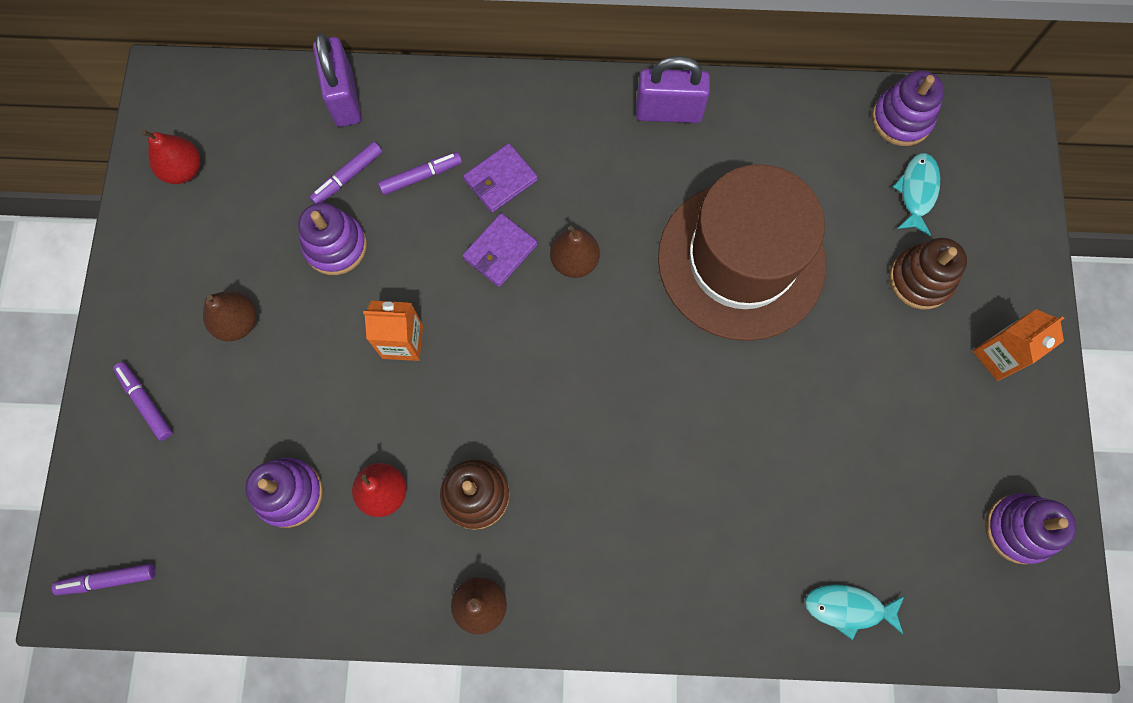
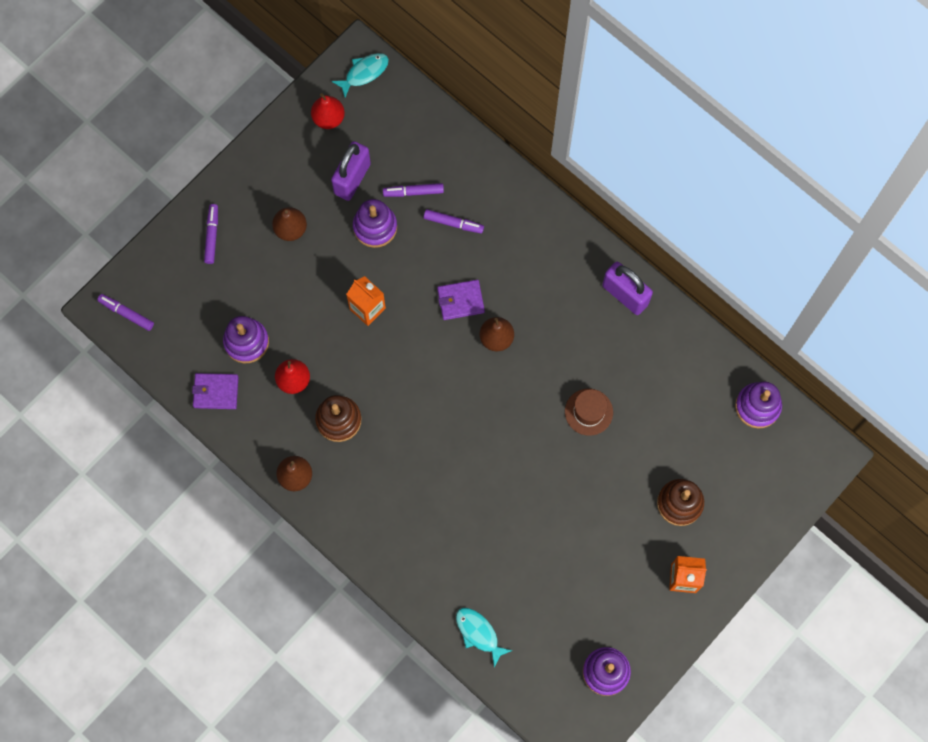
camera: 40 degrees right, 0 degrees up
purple padlock [313,33,361,127] -> purple padlock moved to [331,141,371,201]
purple wallet [463,143,538,213] -> purple wallet moved to [192,373,238,409]
brown hat [658,164,826,341] -> brown hat [565,389,613,436], size x0.40
turquoise fish [893,153,940,236] -> turquoise fish moved to [332,53,389,98]

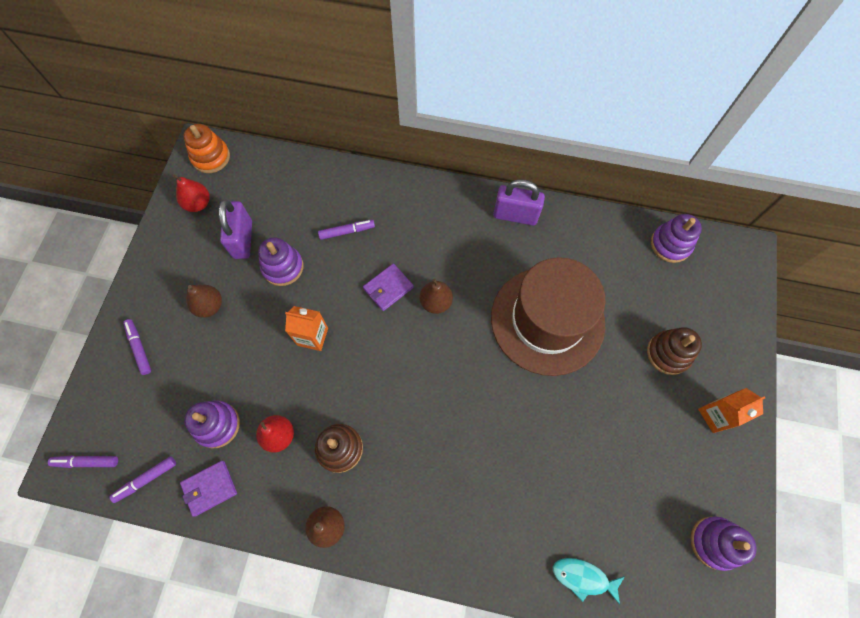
camera: 30 degrees left, 5 degrees down
turquoise fish [332,53,389,98] -> orange stacking toy [184,124,230,173]
purple marker [383,183,444,197] -> purple marker moved to [110,456,176,503]
brown hat [565,389,613,436] -> brown hat [491,257,606,376], size x2.48

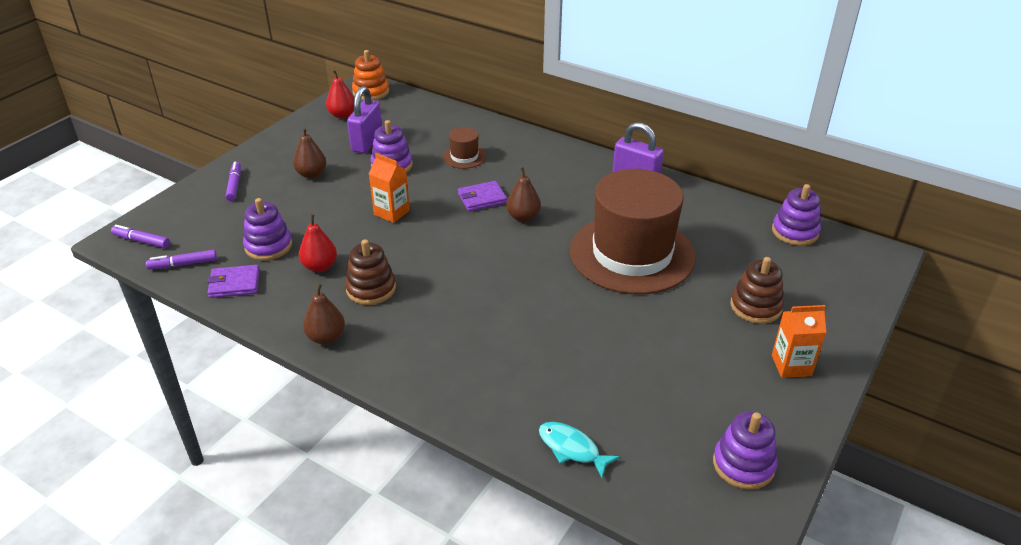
camera: 20 degrees right, 30 degrees down
purple marker [318,220,375,240] -> brown hat [443,127,486,169]

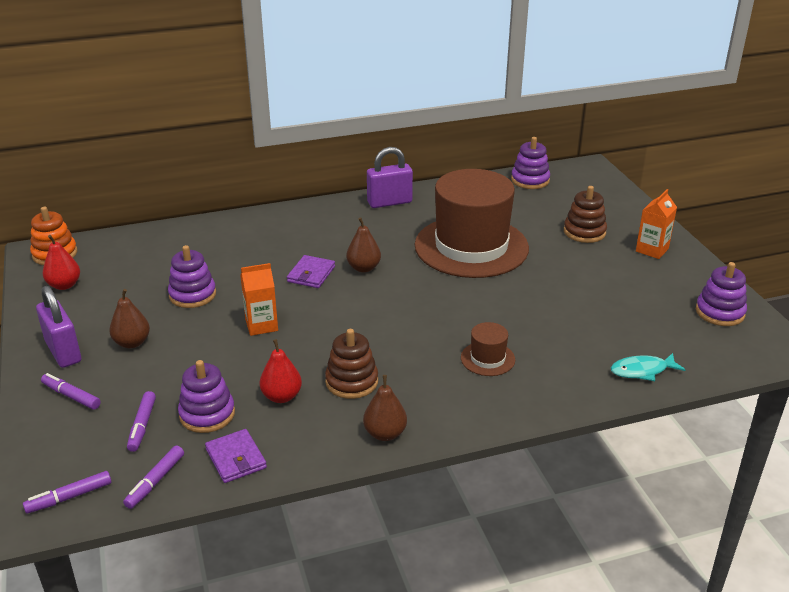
camera: 50 degrees left, 5 degrees down
purple wallet [207,265,260,298] -> purple wallet turned 60 degrees counterclockwise [205,429,267,483]
purple padlock [347,86,382,153] -> purple padlock moved to [36,286,81,368]
brown hat [443,127,486,169] -> brown hat moved to [461,322,515,376]
none -> purple marker [127,391,156,452]

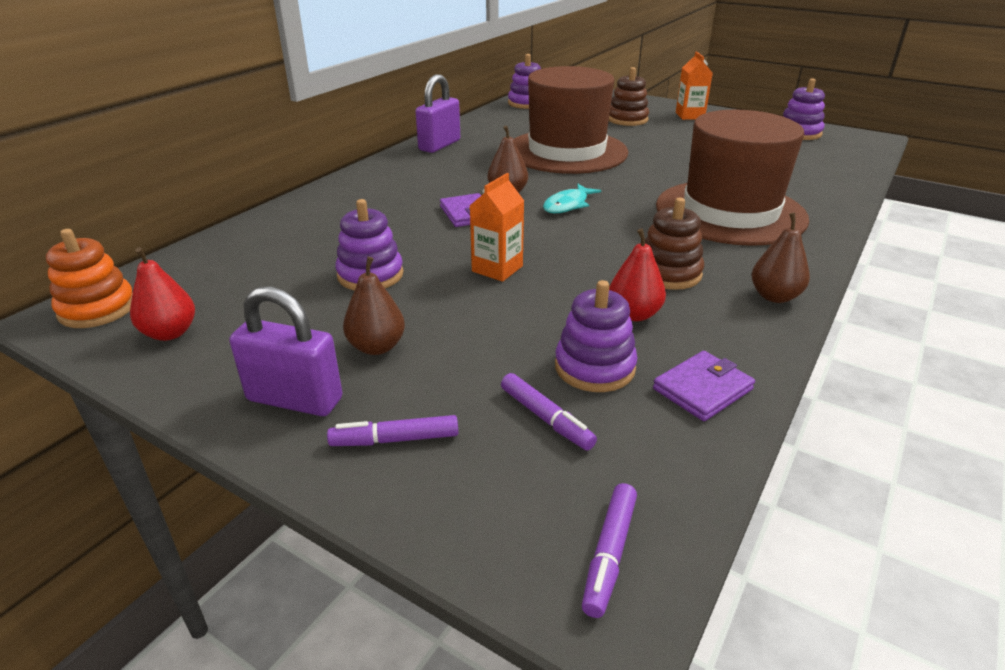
camera: 40 degrees left, 0 degrees up
purple marker [123,445,184,509] -> none
purple wallet [205,429,267,483] -> purple wallet turned 60 degrees counterclockwise [653,351,755,421]
brown hat [461,322,515,376] -> brown hat [656,110,809,246], size x2.48
turquoise fish [611,353,685,381] -> turquoise fish moved to [543,184,601,213]

